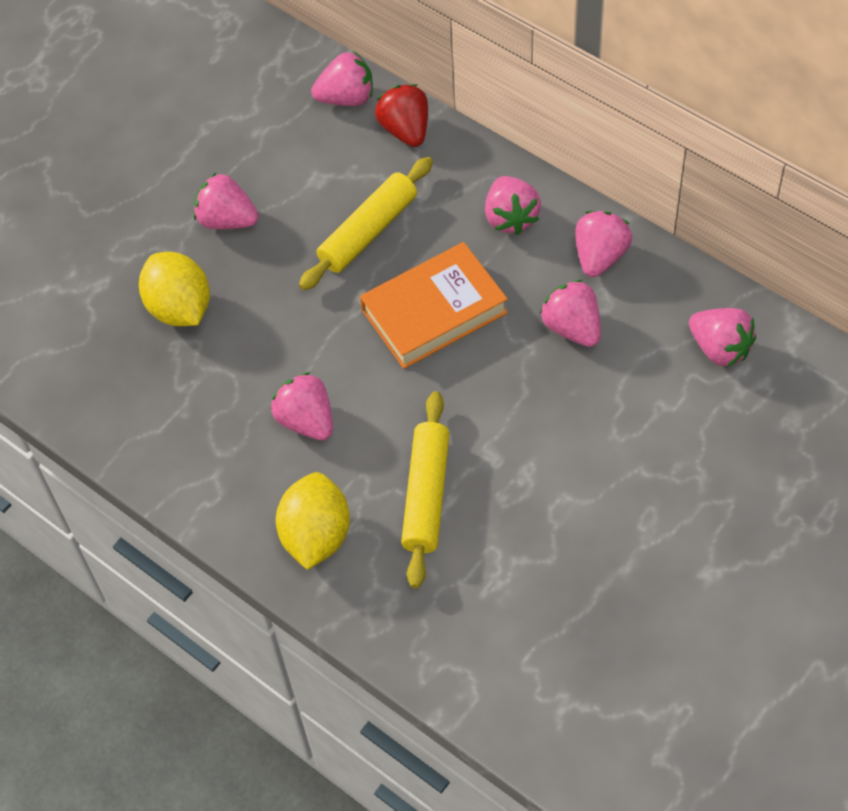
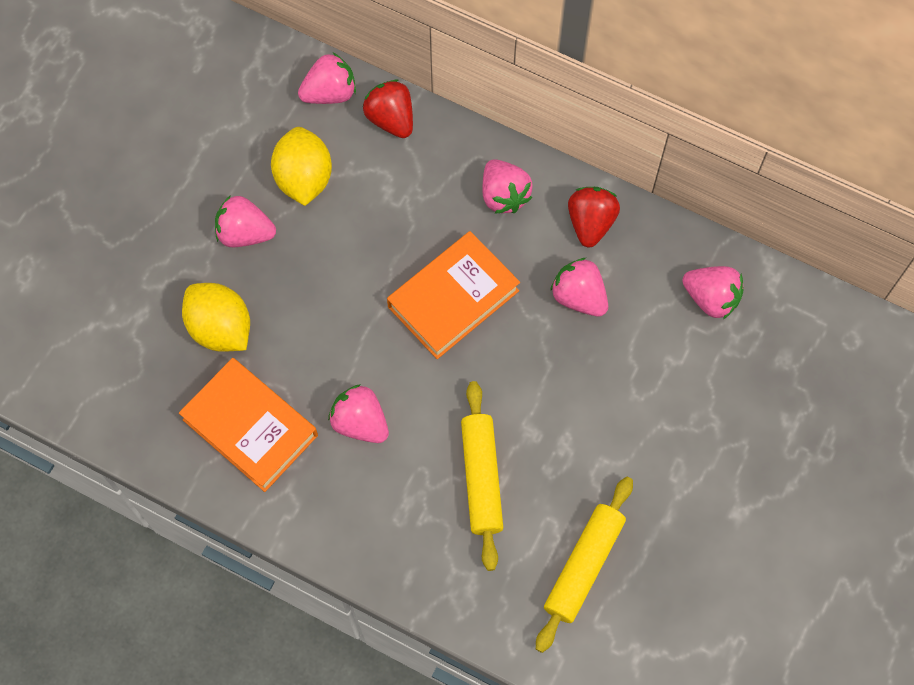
camera: 15 degrees left, 10 degrees up
yellow lemon [276,472,350,570] -> yellow lemon moved to [271,127,332,206]
yellow rolling pin [299,157,433,290] -> yellow rolling pin moved to [536,477,633,653]
pink strawberry [575,211,632,277] -> red strawberry [568,187,620,247]
none -> orange book [179,358,318,492]

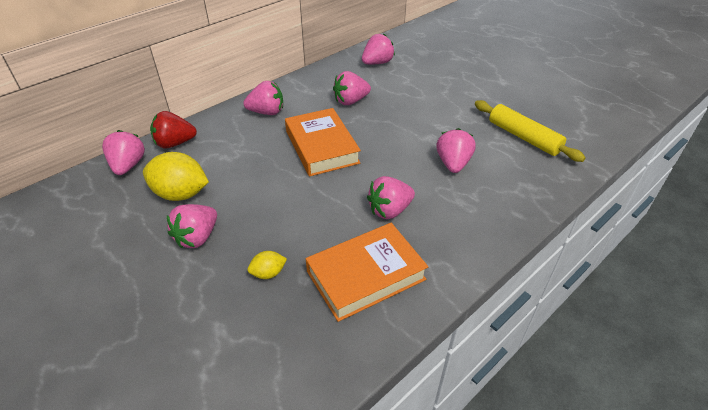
camera: 70 degrees left, 25 degrees down
yellow lemon [182,283,250,352] -> yellow lemon [247,251,287,279], size x0.50
yellow rolling pin [461,381,503,571] -> pink strawberry [436,128,476,173]
red strawberry [568,187,620,247] -> none

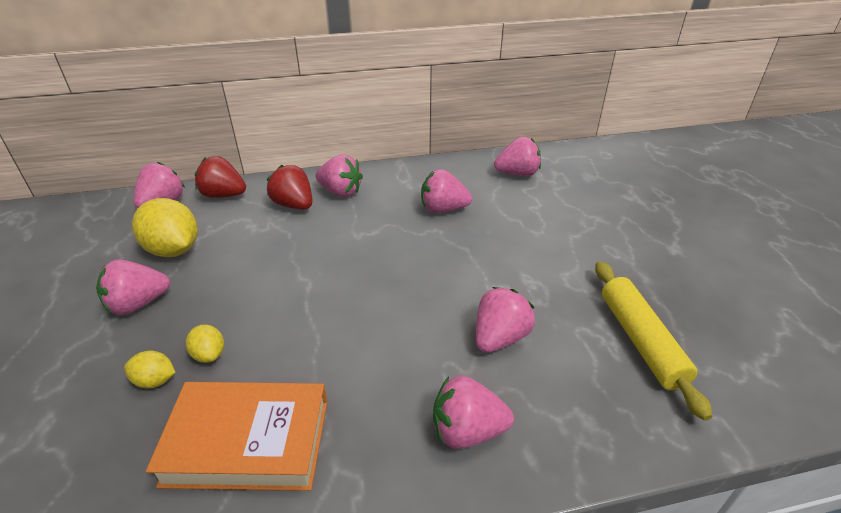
camera: 30 degrees right, 5 degrees down
orange book [285,108,361,176] -> none
pink strawberry [367,176,415,219] -> pink strawberry moved to [433,375,514,449]
none -> yellow lemon [186,324,224,363]
none -> red strawberry [267,165,313,209]

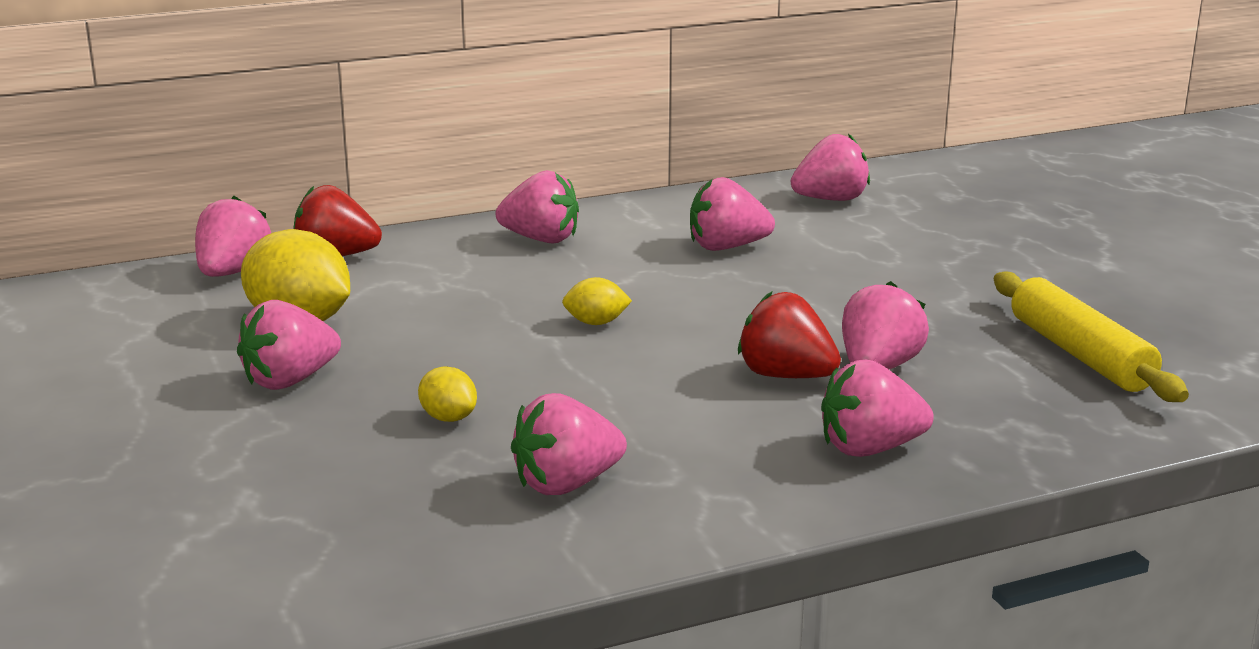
camera: 10 degrees left, 15 degrees down
yellow lemon [124,351,176,388] -> yellow lemon moved to [562,277,632,325]
orange book [146,382,327,491] -> pink strawberry [511,393,627,495]
red strawberry [267,165,313,209] -> red strawberry moved to [738,292,841,378]

